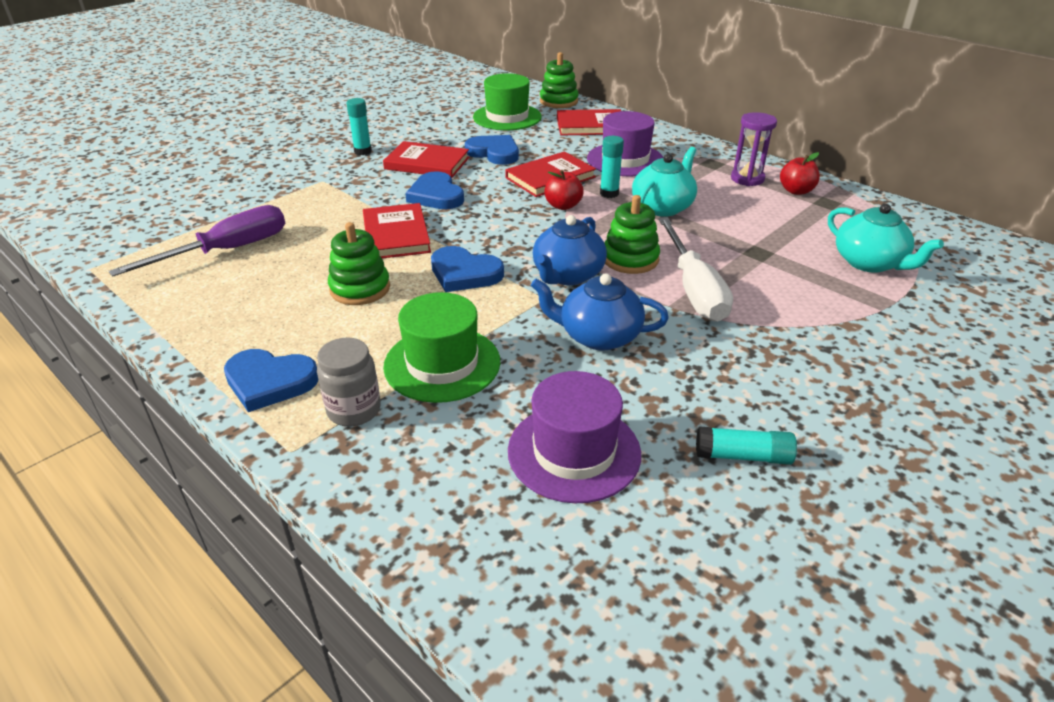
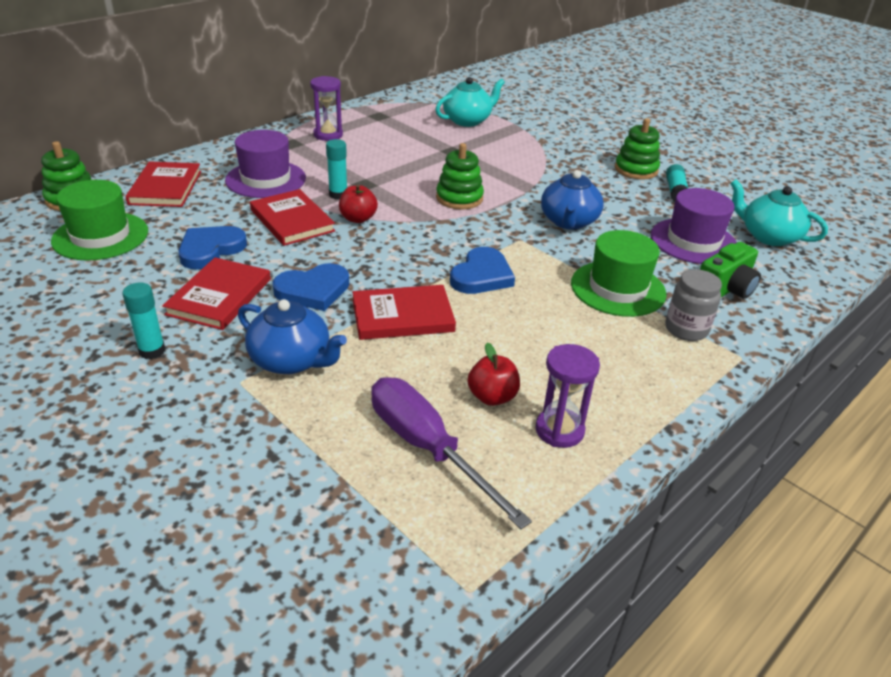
camera: 90 degrees left, 0 degrees up
blue heart [224,349,318,412] -> none
green stacking toy [328,222,390,305] -> green stacking toy moved to [615,118,660,180]
blue teapot [533,215,607,285] -> blue teapot moved to [238,299,347,374]
turquoise teapot [632,147,697,217] -> turquoise teapot moved to [730,179,828,246]
white screwdriver [658,217,733,322] -> none
red apple [780,152,820,195] -> red apple moved to [468,342,520,406]
none -> purple hourglass [535,344,600,448]
none -> green camera [700,242,761,299]

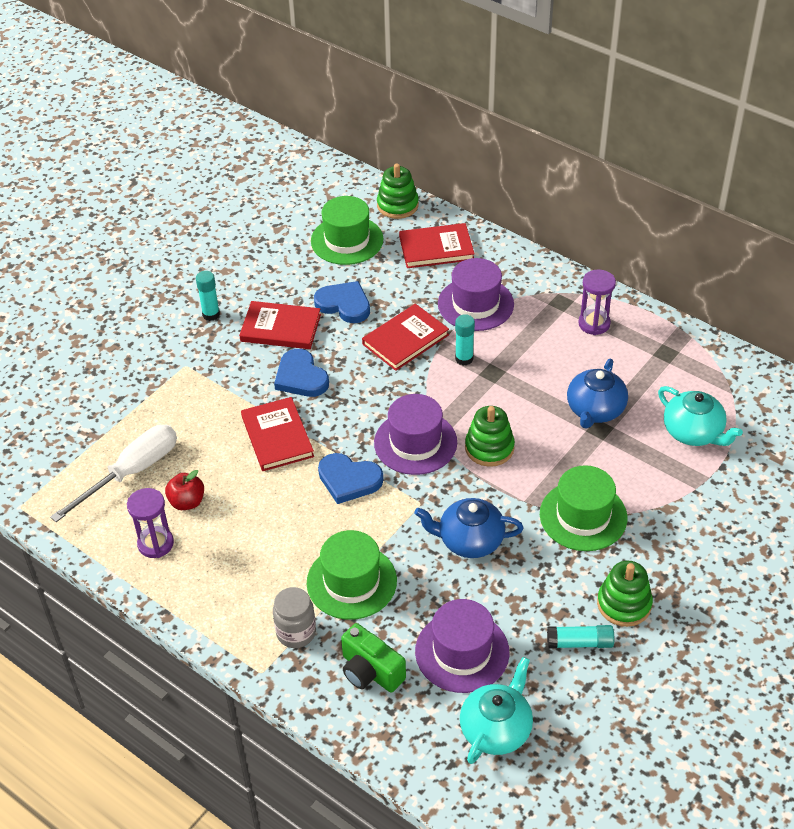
camera: 85 degrees right, 10 degrees up
blue teapot [238,299,347,374] -> blue teapot moved to [567,359,628,428]
red apple [339,185,378,223] -> none
purple screwdriver [371,377,532,529] -> white screwdriver [50,425,177,522]
none -> purple hat [374,394,457,475]
none -> green hat [540,465,627,551]

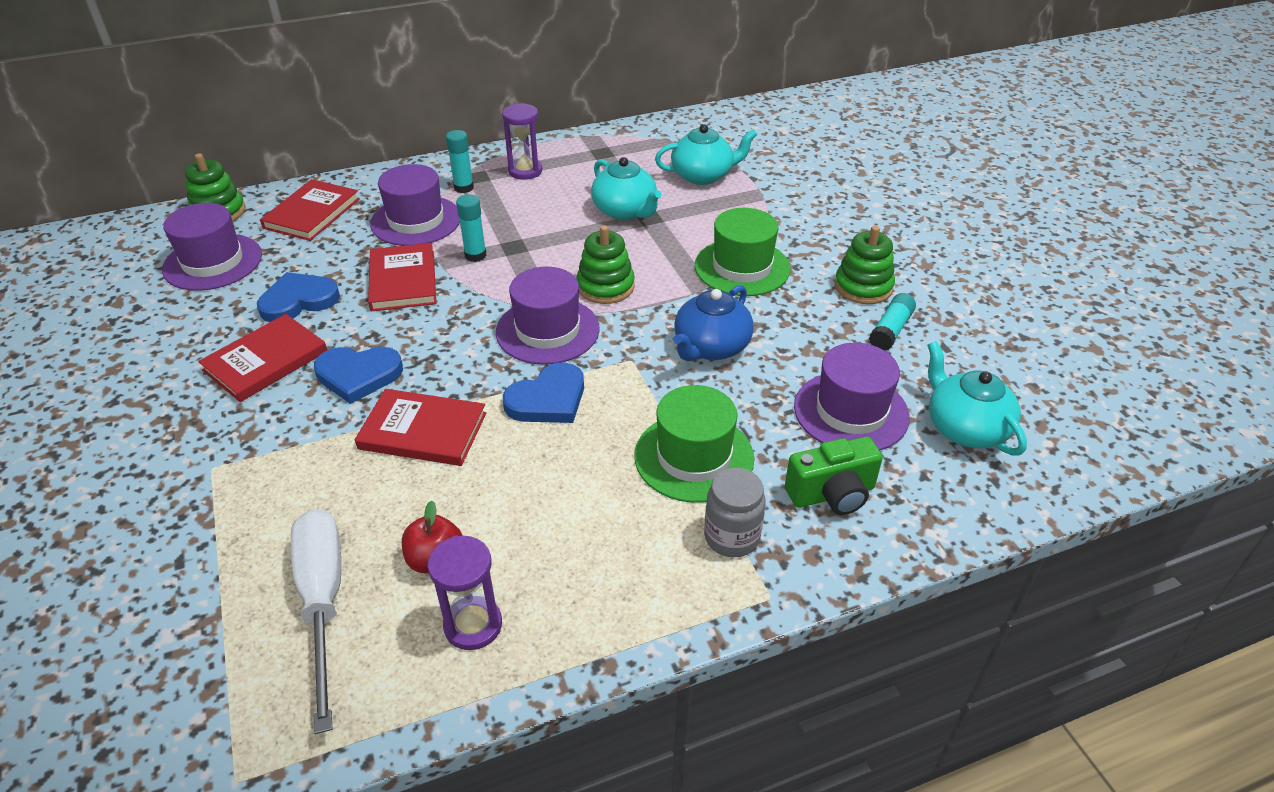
camera: 60 degrees left, 5 degrees down
turquoise glue stick [196,271,220,321] -> turquoise glue stick moved to [446,130,474,193]
green hat [311,196,384,265] -> purple hat [162,203,262,291]
blue teapot [567,359,628,428] -> turquoise teapot [591,157,662,220]

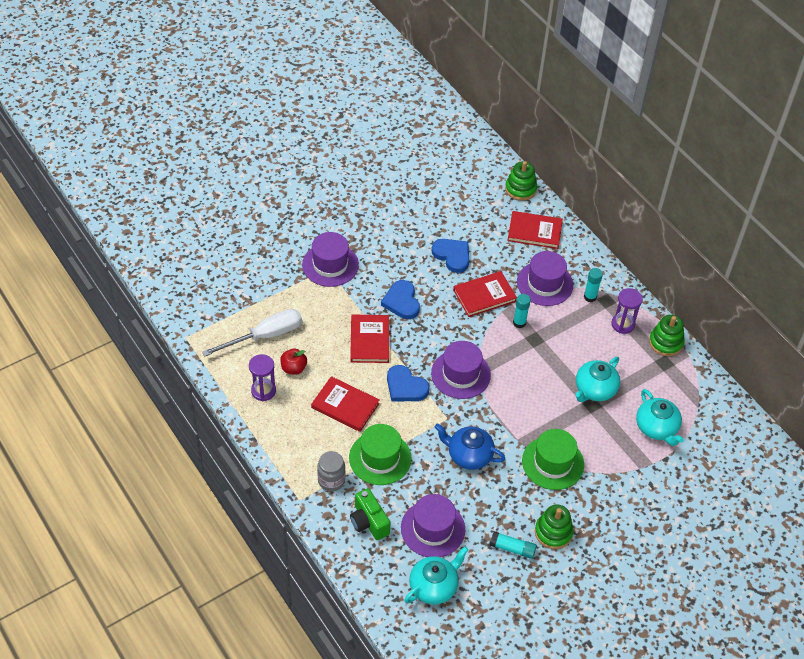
camera: 75 degrees right, 10 degrees up
purple hat [162,203,262,291] -> purple hat moved to [302,232,359,287]
red book [198,314,327,402] -> red book moved to [311,376,380,432]
green stacking toy [576,225,635,304] -> green stacking toy moved to [649,315,685,356]

